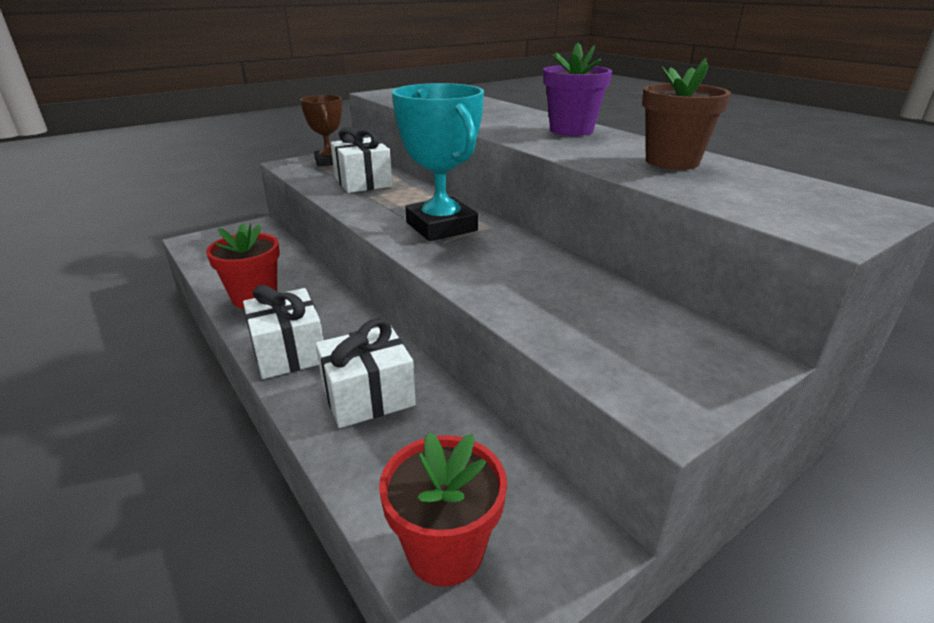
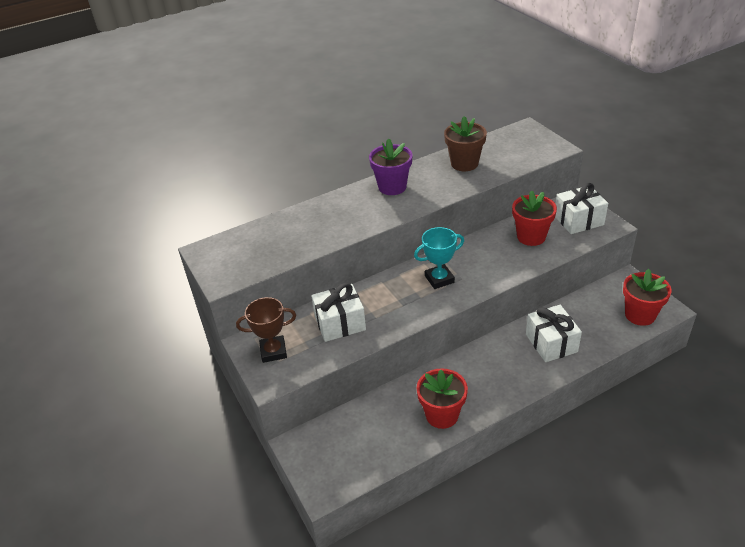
camera: 80 degrees left, 10 degrees up
white gift [243,285,323,379] -> white gift moved to [555,183,608,234]
turquoise trophy [392,83,484,241] -> turquoise trophy [414,227,464,289], size x0.63
none -> red flower pot [512,190,557,246]

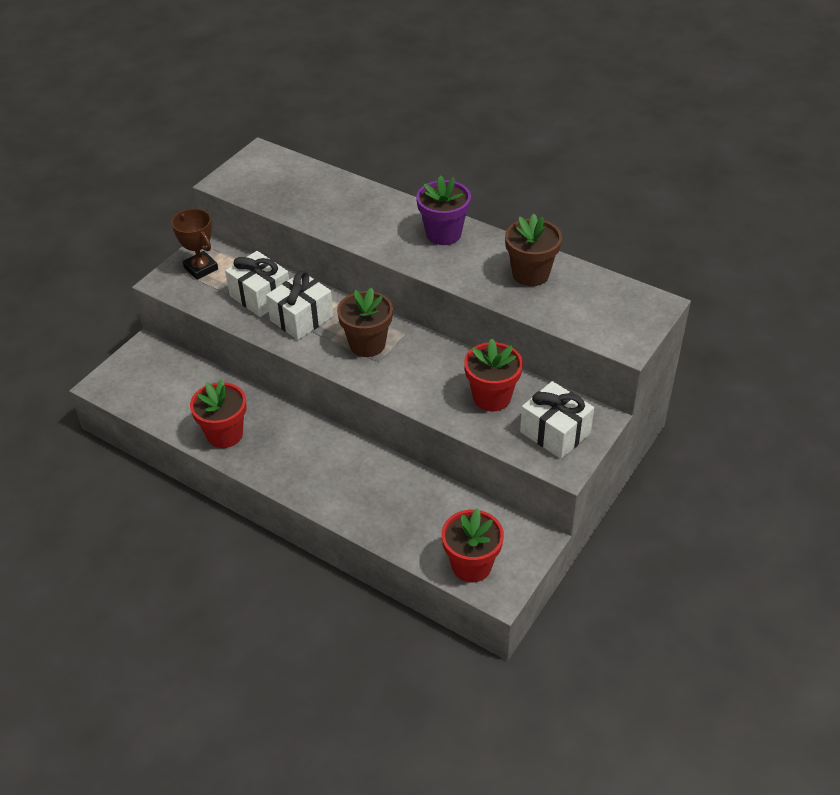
camera: 60 degrees right, 5 degrees up
turquoise trophy [414,227,464,289] -> brown flower pot [337,287,393,357]
white gift [526,305,582,362] -> white gift moved to [266,270,334,340]

